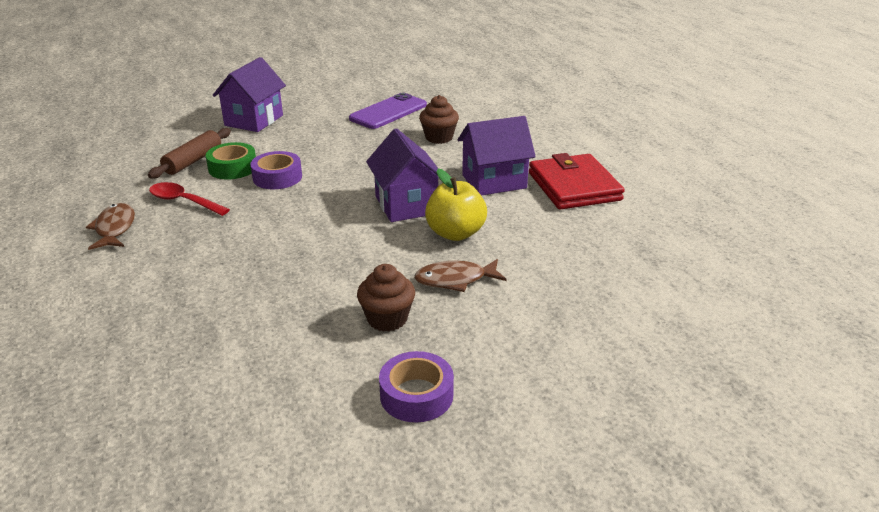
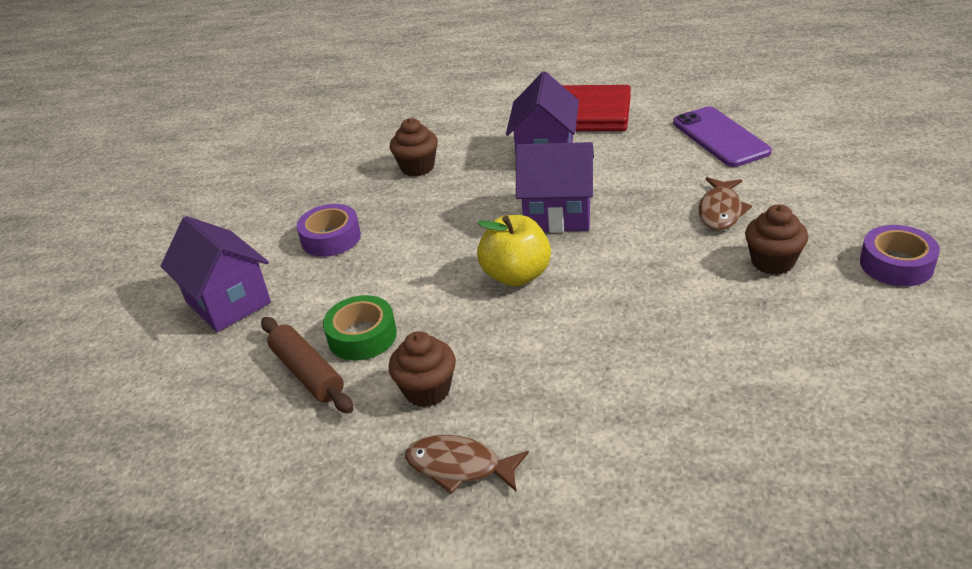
camera: 60 degrees left, 5 degrees up
red spoon [149,182,230,216] -> brown cupcake [389,331,456,407]
purple tape [250,151,302,189] -> purple tape moved to [297,204,361,257]
purple phone [349,93,427,129] -> purple phone moved to [673,107,772,167]
yellow apple [425,169,487,241] -> yellow apple moved to [477,215,551,286]

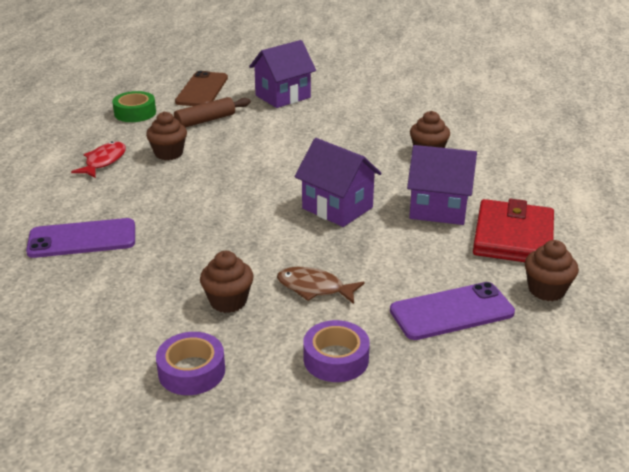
camera: 90 degrees right, 5 degrees down
purple tape [297,204,361,257] -> purple tape moved to [303,320,370,382]
green tape [323,295,397,361] -> green tape moved to [112,91,156,122]
brown fish [405,435,529,494] -> red fish [71,141,126,178]
yellow apple [477,215,551,286] -> none
purple house [516,142,594,232] -> purple house turned 60 degrees counterclockwise [295,138,381,227]
none -> purple phone [26,218,135,258]
none -> brown phone [175,71,228,106]
none -> brown cupcake [525,240,579,301]

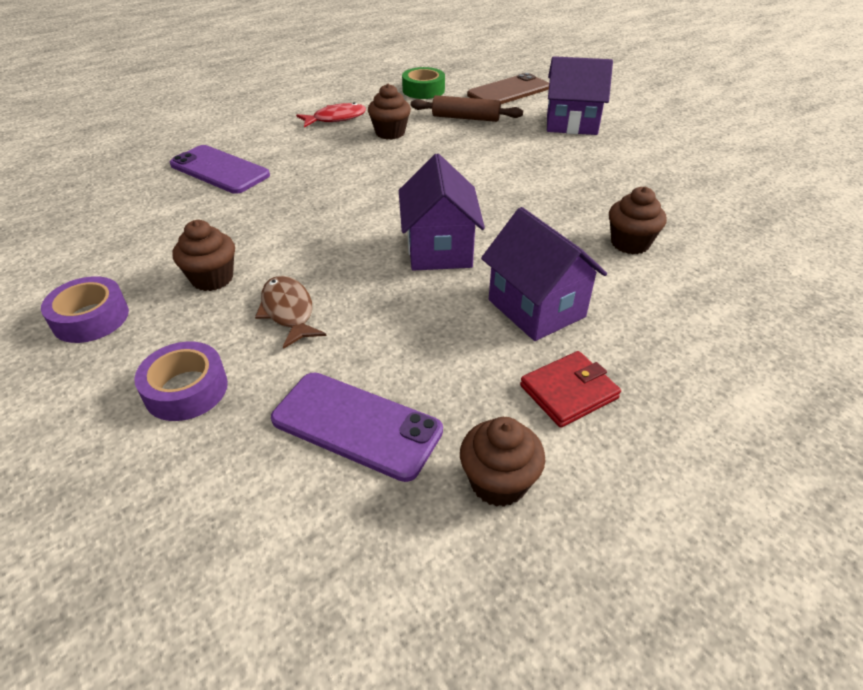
camera: 45 degrees right, 10 degrees up
red wallet [473,199,554,262] -> red wallet [520,351,621,428], size x0.59

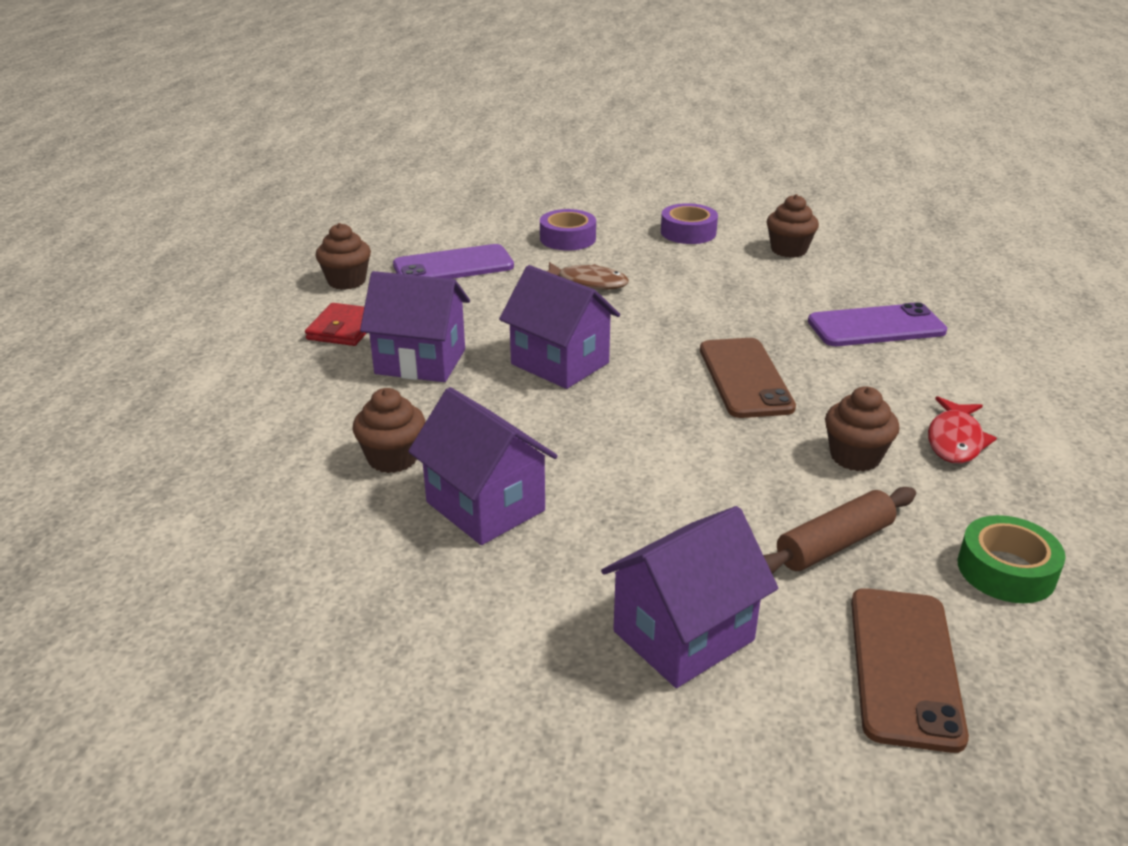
camera: 135 degrees right, 10 degrees down
brown cupcake [173,220,235,291] -> brown cupcake moved to [767,194,819,258]
none -> purple house [408,387,558,545]
none -> brown phone [700,338,796,418]

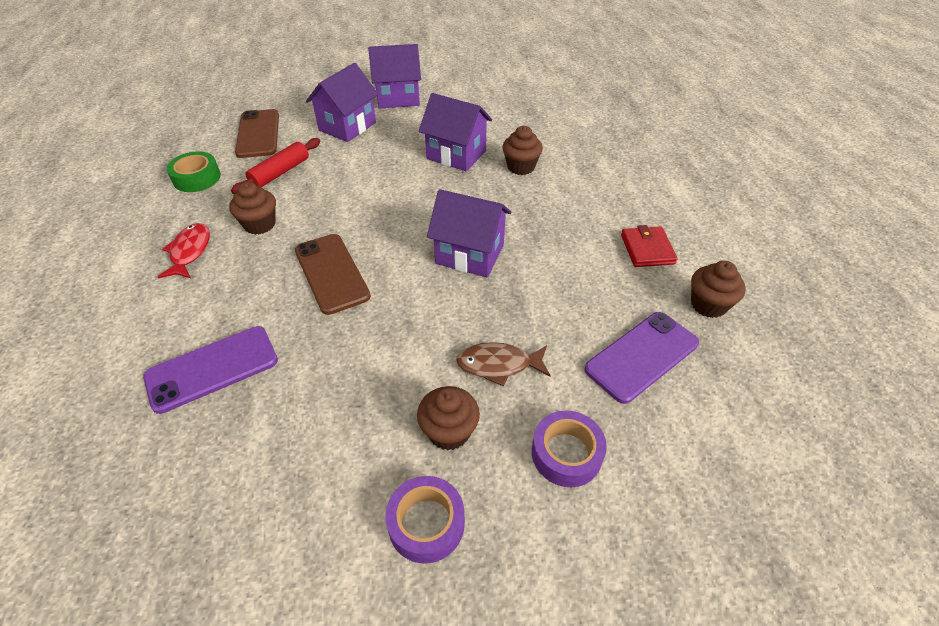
camera: 160 degrees right, 15 degrees up
purple house [360,271,470,382] -> purple house moved to [368,44,421,109]
brown rolling pin [763,487,916,574] -> red rolling pin [231,138,320,194]
brown cupcake [767,194,819,258] -> brown cupcake moved to [417,386,480,450]

